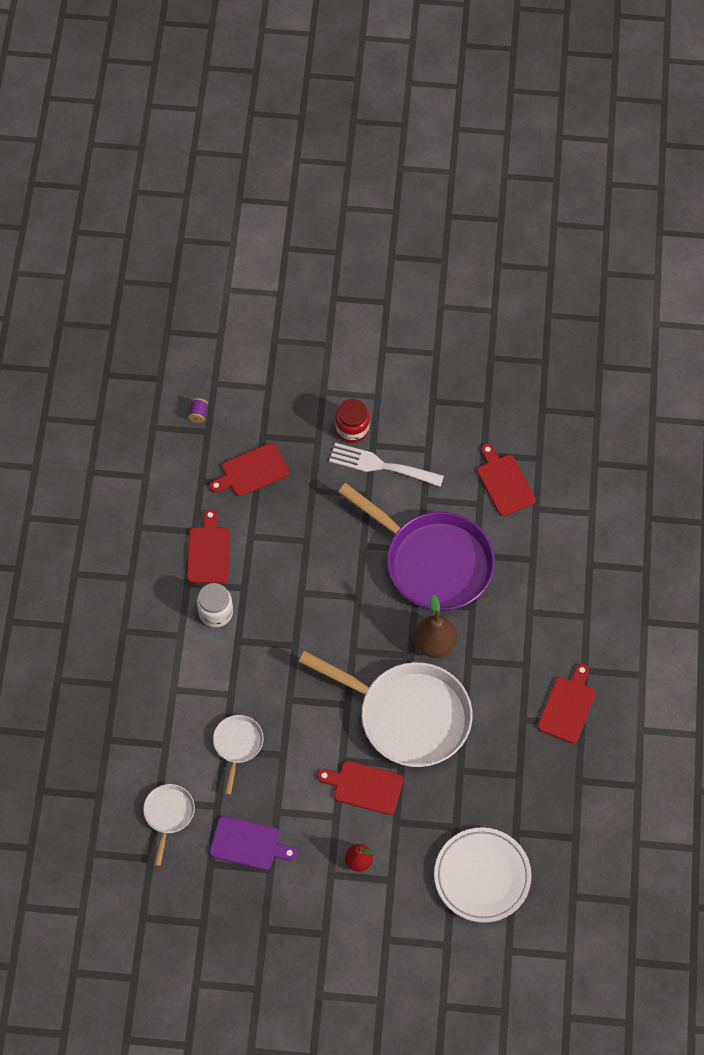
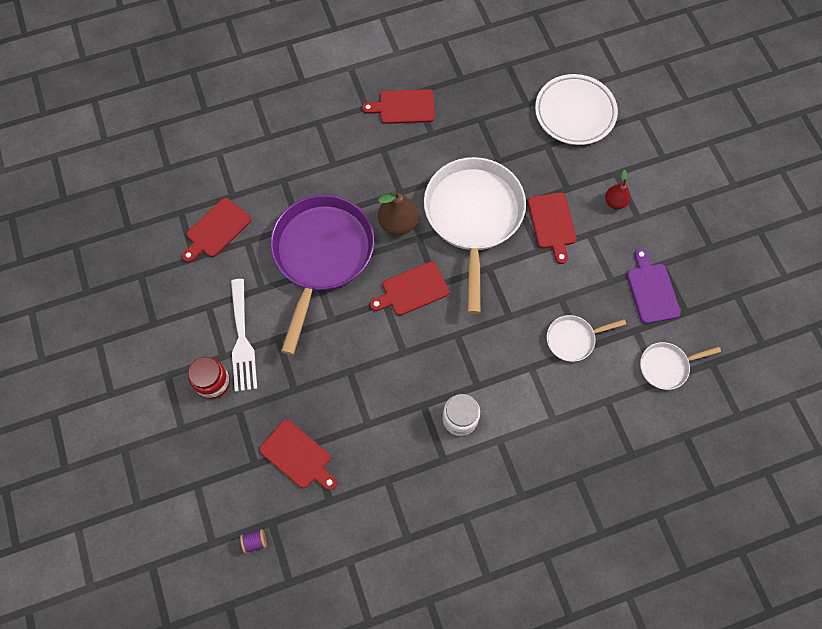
camera: 115 degrees left, 5 degrees up
red cutting board [187,509,230,584] -> red cutting board moved to [370,261,449,316]

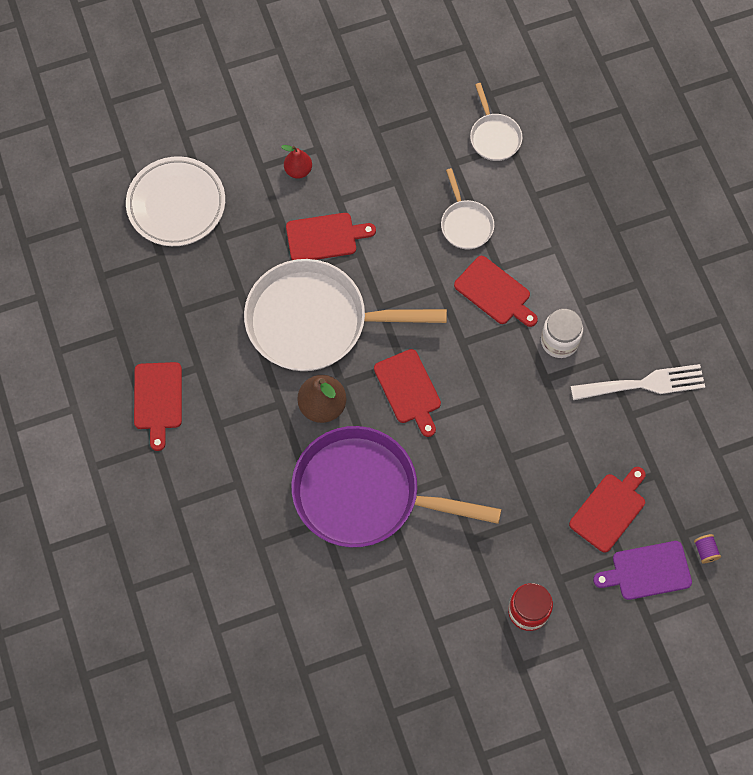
camera: 90 degrees left, 0 degrees up
red cutting board [182,198,251,262] -> red cutting board moved to [454,256,538,327]
white fork [231,279,257,392] -> white fork moved to [571,364,705,400]
purple cutting board [627,248,681,324] -> purple cutting board moved to [593,541,692,600]

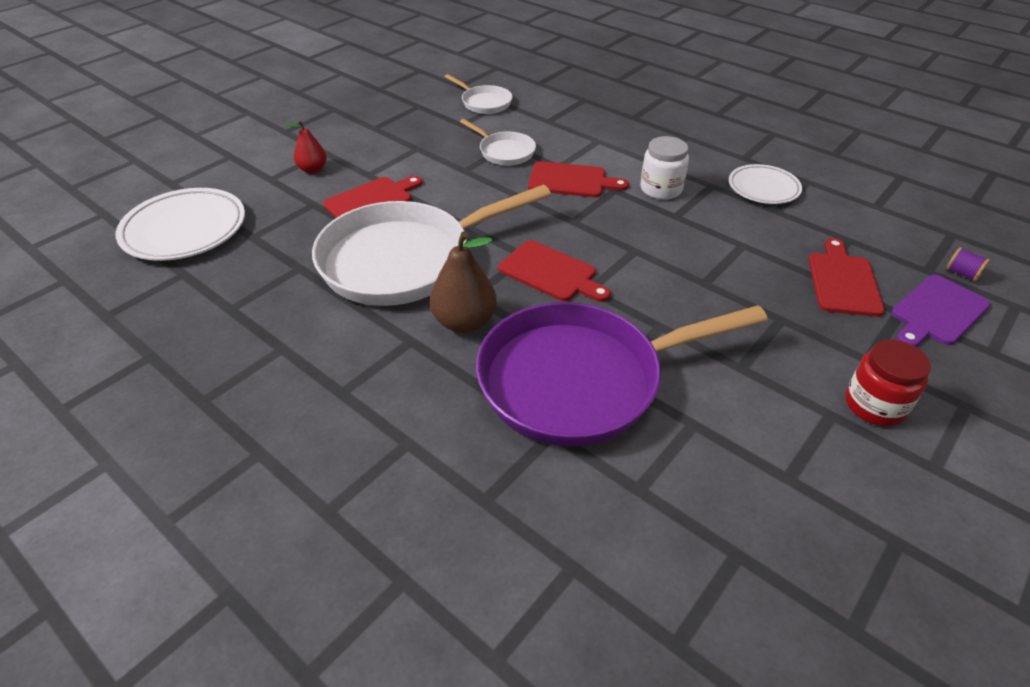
camera: 30 degrees left, 25 degrees down
red cutting board [134,362,182,451] -> none
white fork [571,364,705,400] -> white plate [729,164,802,204]

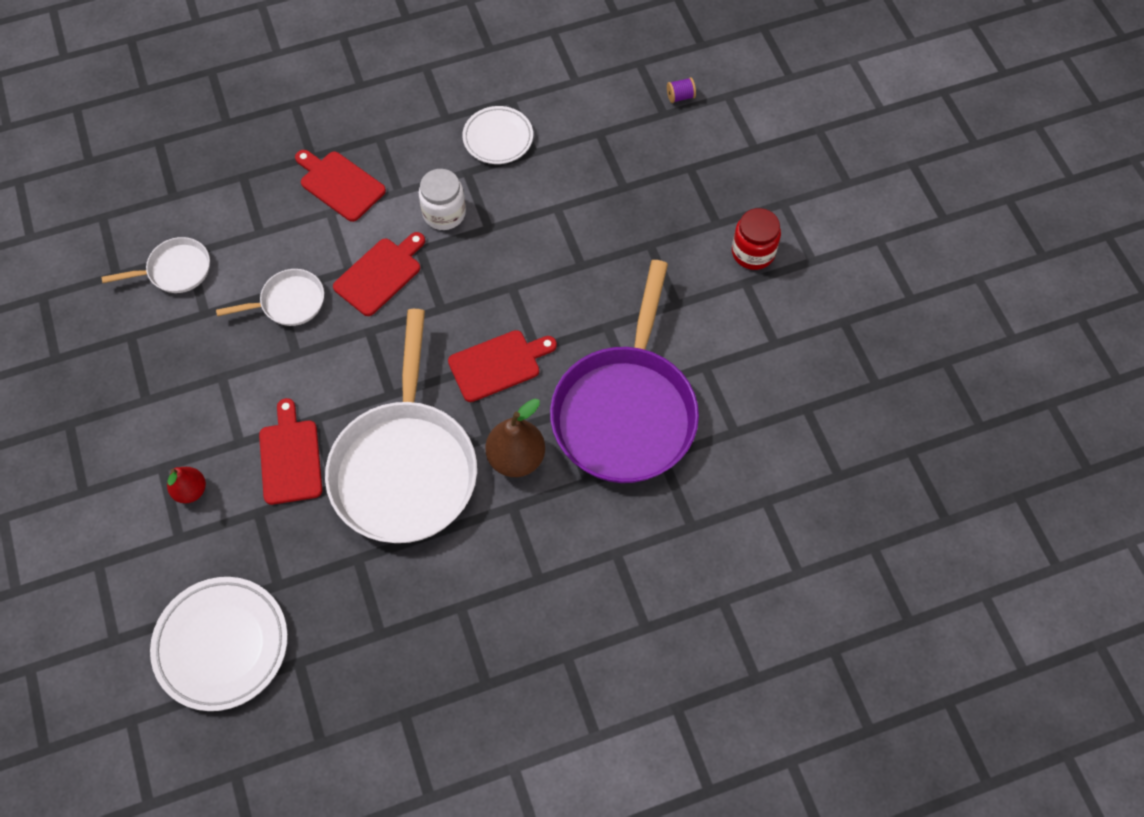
camera: 60 degrees left, 20 degrees up
red cutting board [808,238,885,317] -> red cutting board moved to [295,150,386,222]
purple cutting board [891,275,991,347] -> none

